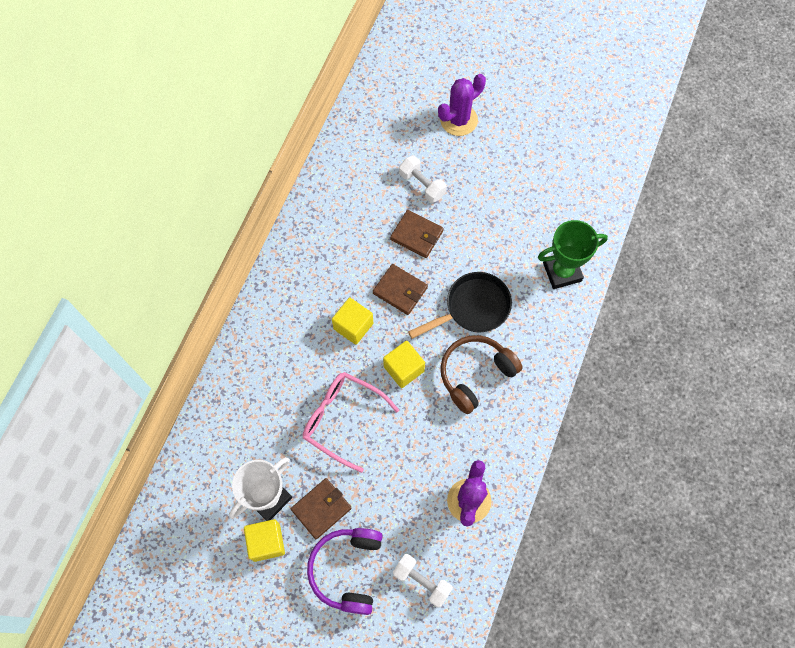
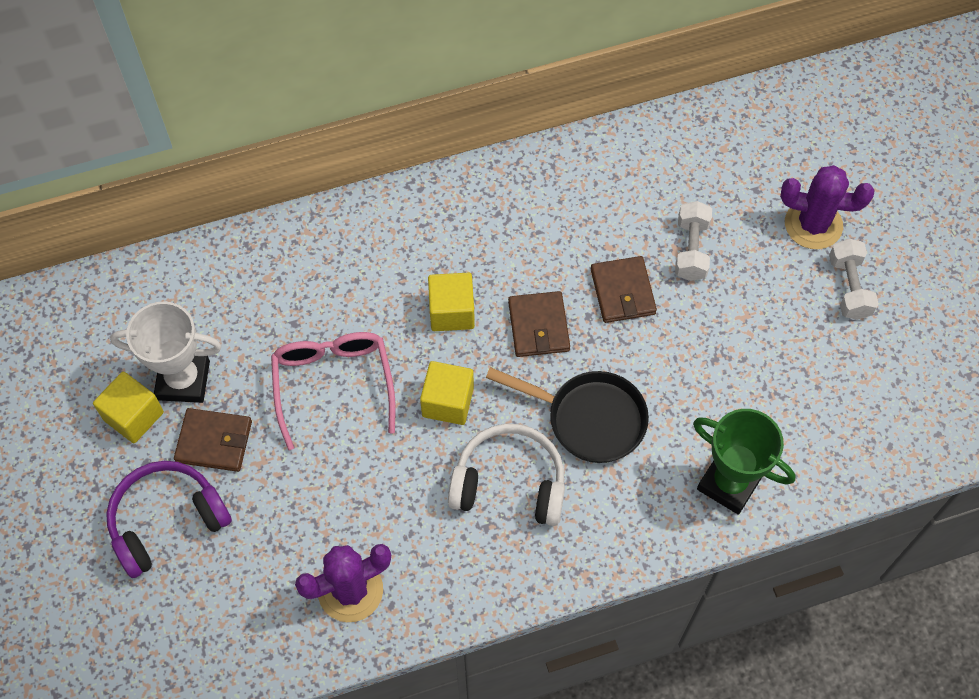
camera: 50 degrees right, 5 degrees down
white dumbbell [393,554,453,607] -> white dumbbell moved to [829,239,879,320]
brown headphones [441,335,523,414] -> white headphones [448,424,565,526]

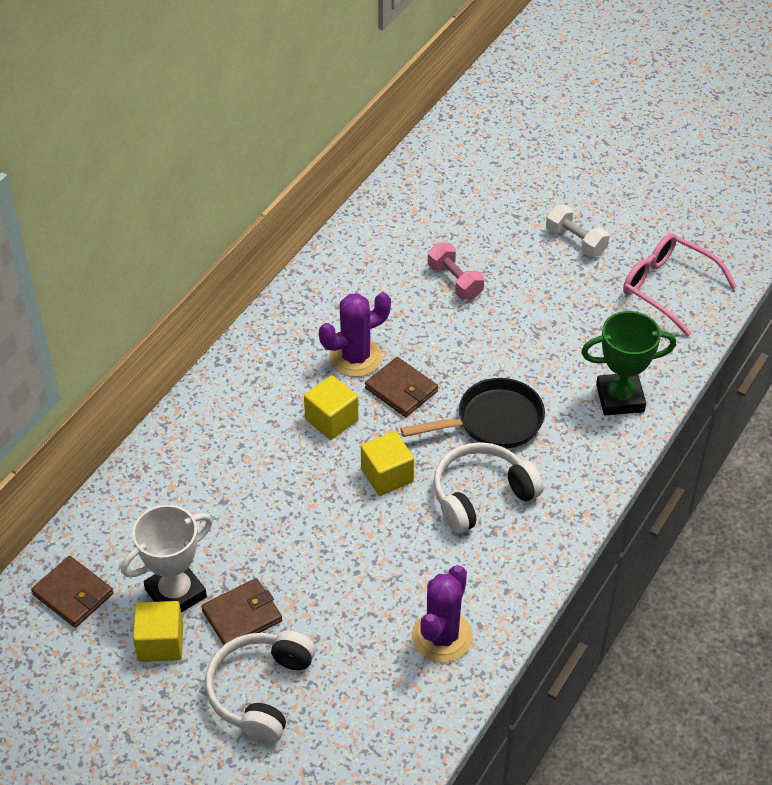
camera: 40 degrees left, 15 degrees down
purple headphones [106,461,232,578] -> white headphones [205,630,316,744]
pink glasses [271,332,396,450] -> pink glasses moved to [623,233,737,336]
brown wallet [591,256,657,323] -> brown wallet moved to [31,556,114,628]
white dumbbell [675,201,712,281] -> pink dumbbell [428,242,484,299]
purple cactus [780,165,875,249] -> purple cactus moved to [319,292,391,377]

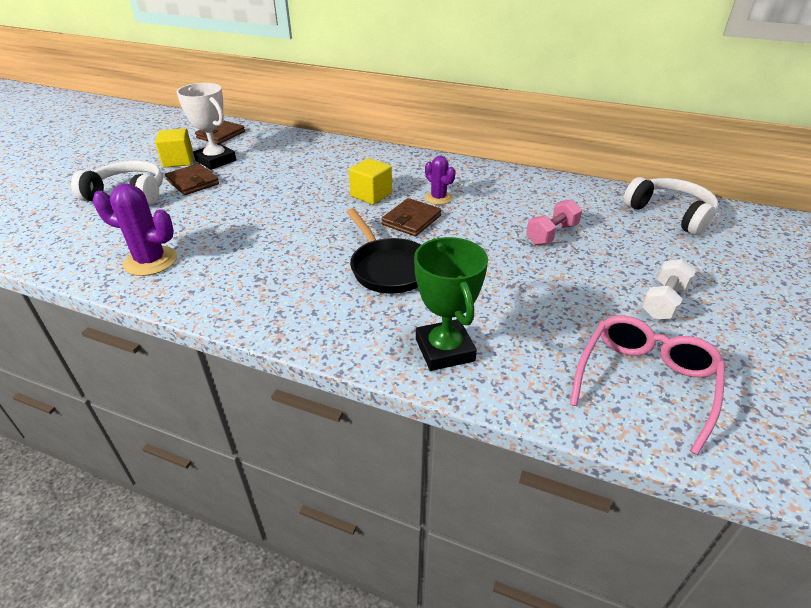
camera: 80 degrees right, 10 degrees down
purple cactus [319,292,391,377] -> purple cactus [425,156,456,205], size x0.63
yellow cube [361,431,414,496] -> none
white headphones [433,442,543,534] -> white headphones moved to [623,177,719,235]

